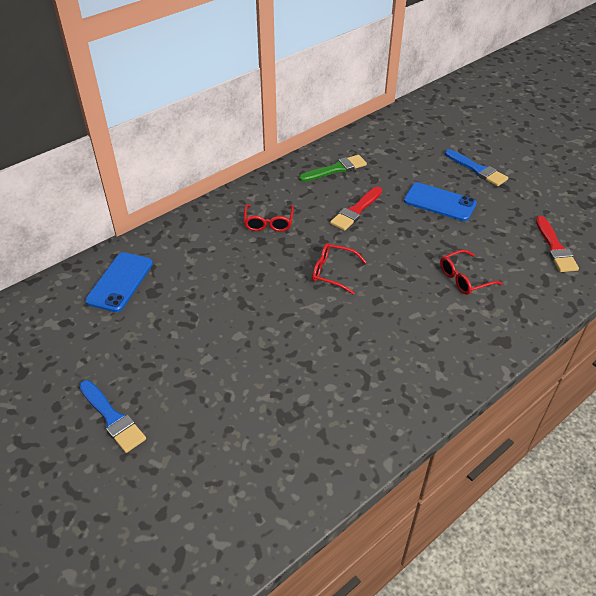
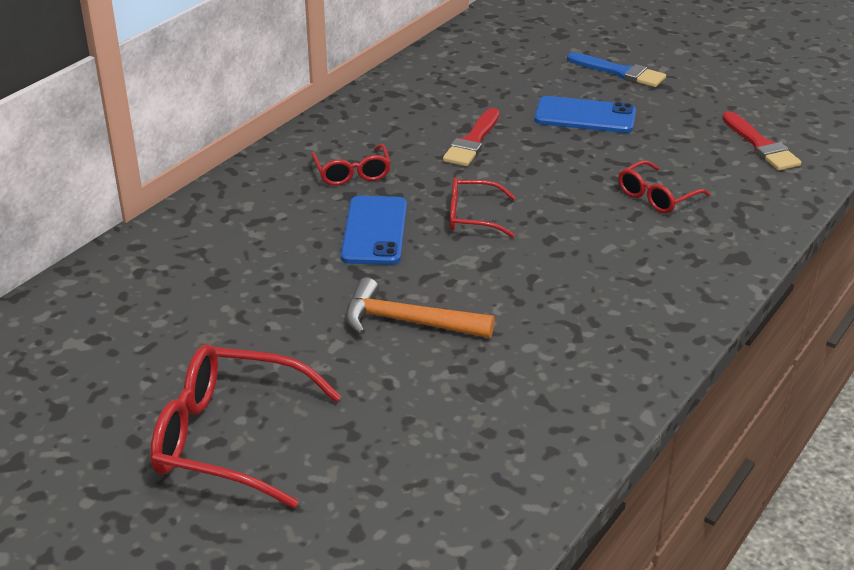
camera: 15 degrees left, 10 degrees down
blue brush [79,380,146,453] -> red glasses [150,344,341,508]
blue phone [85,252,153,312] -> blue phone moved to [341,196,407,265]
green brush [299,155,367,182] -> none
none -> orange hammer [345,278,495,338]

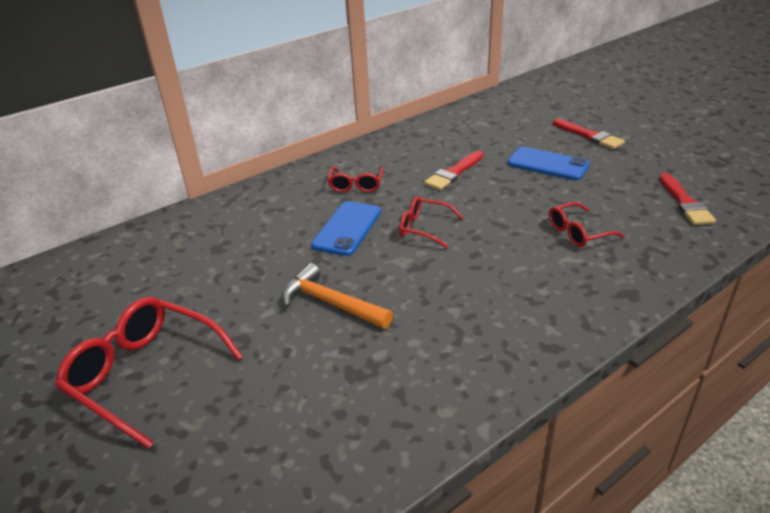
camera: 20 degrees right, 0 degrees up
blue brush [567,52,666,87] -> red brush [553,119,625,149]

